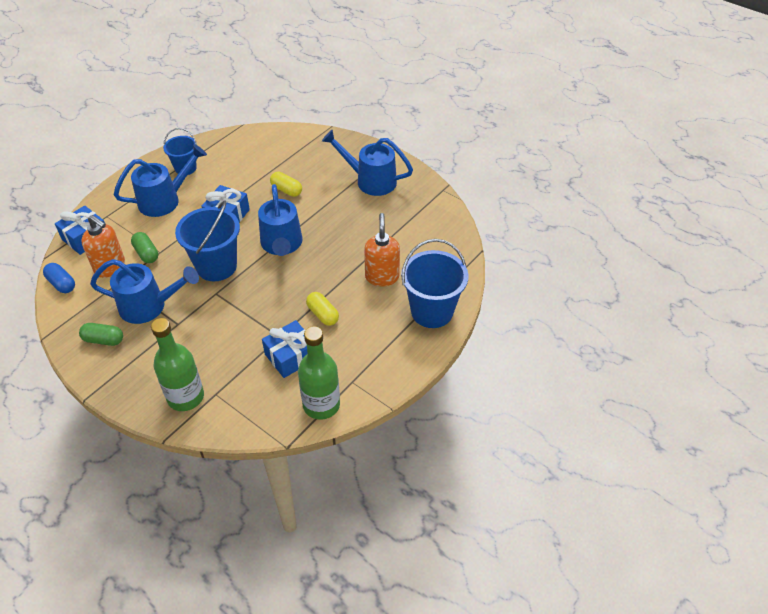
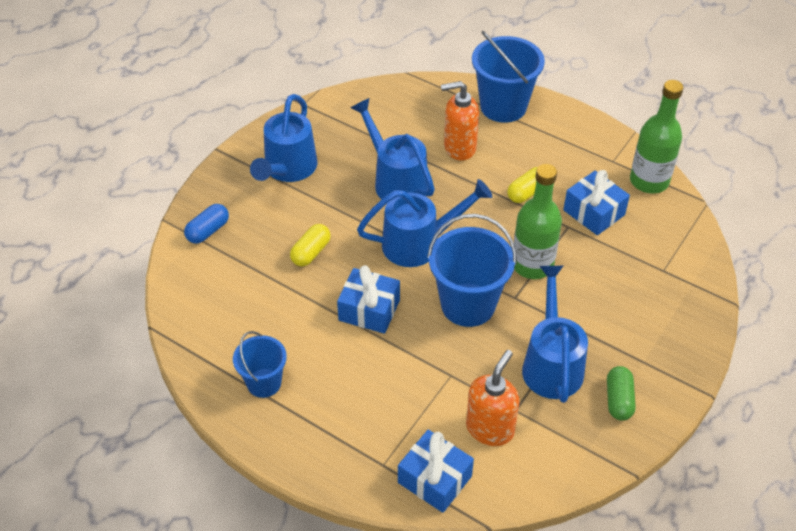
camera: 95 degrees left, 0 degrees up
blue capsule [43,263,75,293] -> blue capsule moved to [184,204,229,244]
blue watering can [114,144,207,217] -> blue watering can moved to [351,98,435,199]
green capsule [131,232,158,263] -> none
green bottle [151,318,204,411] -> green bottle moved to [514,164,562,279]

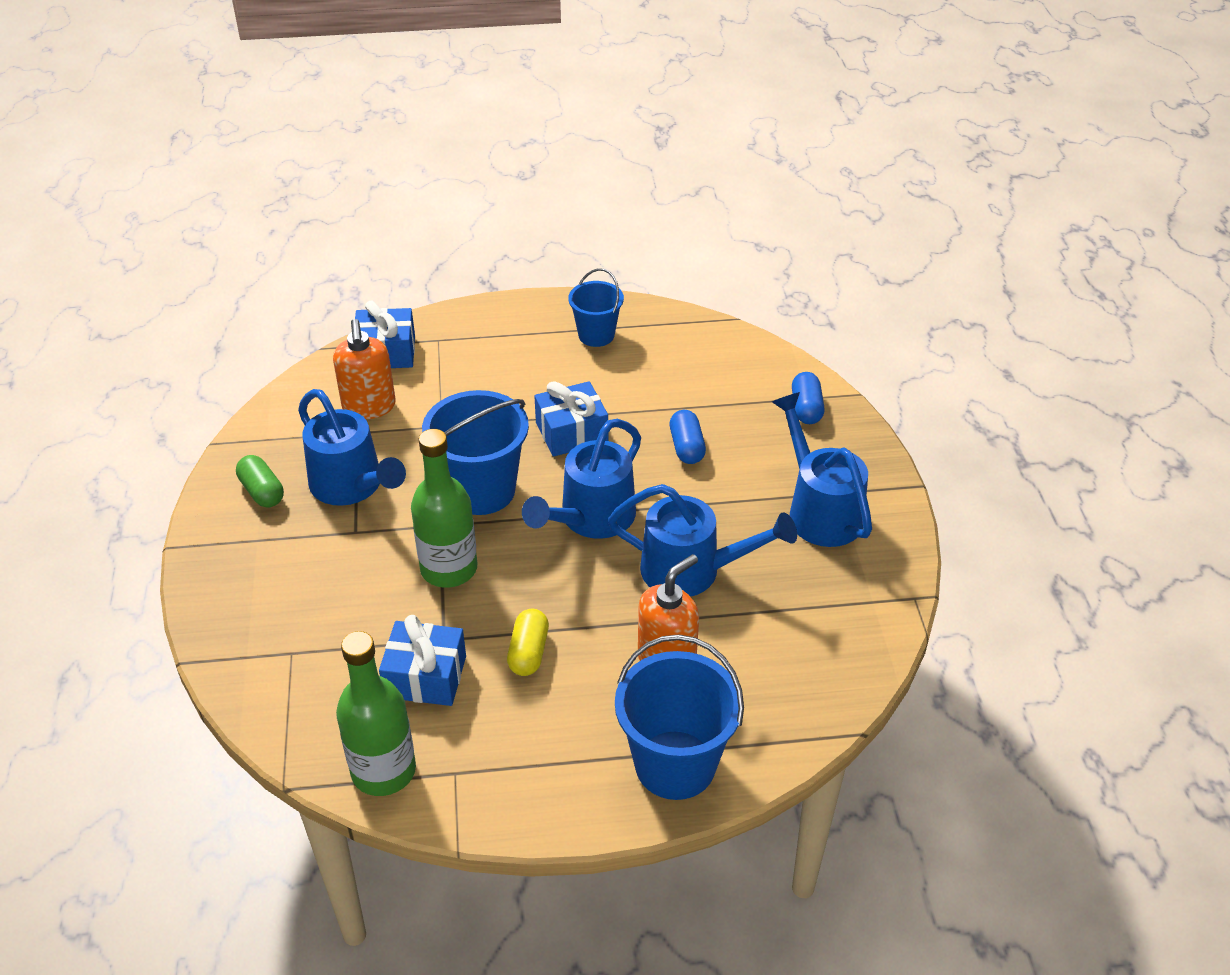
camera: 140 degrees right, 5 degrees down
yellow capsule [290,224,331,266] -> blue capsule [670,410,706,464]

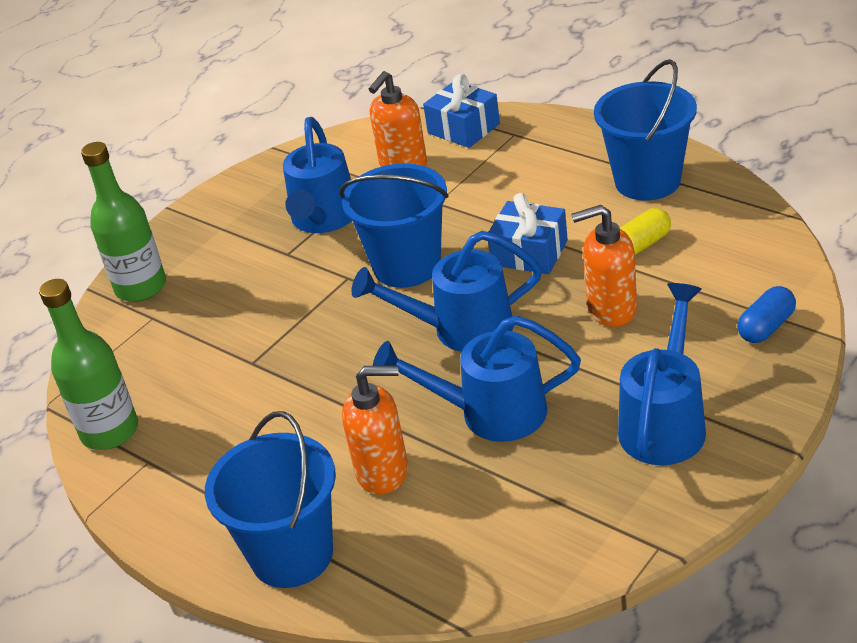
camera: 50 degrees right, 5 degrees down
green capsule [236,455,284,508] -> none
blue gift [379,615,466,706] -> none
green bottle [411,429,477,588] -> green bottle moved to [81,142,166,302]
yellow capsule [507,609,549,676] -> yellow capsule moved to [620,208,671,255]
blue bucket [568,268,624,347] -> blue bucket [594,59,697,201], size x1.67
blue watering can [608,484,797,597] -> blue watering can turned 120 degrees clockwise [373,315,581,442]
blue capsule [670,410,706,464] -> orange soap dispenser [571,205,637,327]

